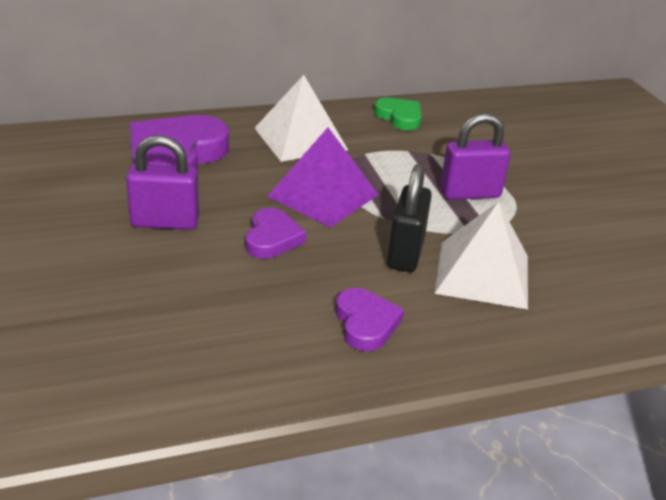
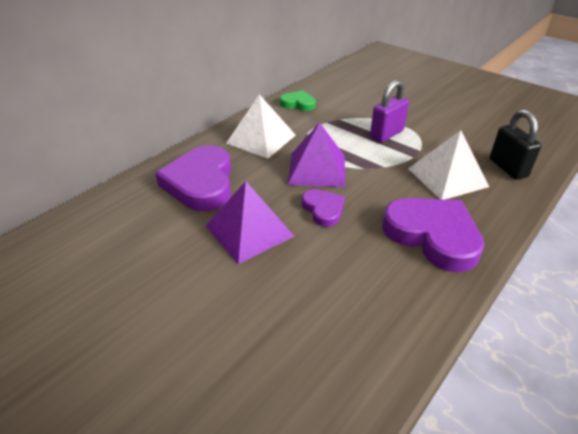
camera: 30 degrees left, 5 degrees up
purple padlock [126,135,199,230] -> purple pyramid [206,181,295,264]
purple heart [336,288,404,351] -> purple heart [382,198,484,273], size x1.90
black padlock [387,164,432,272] -> black padlock moved to [490,110,542,180]

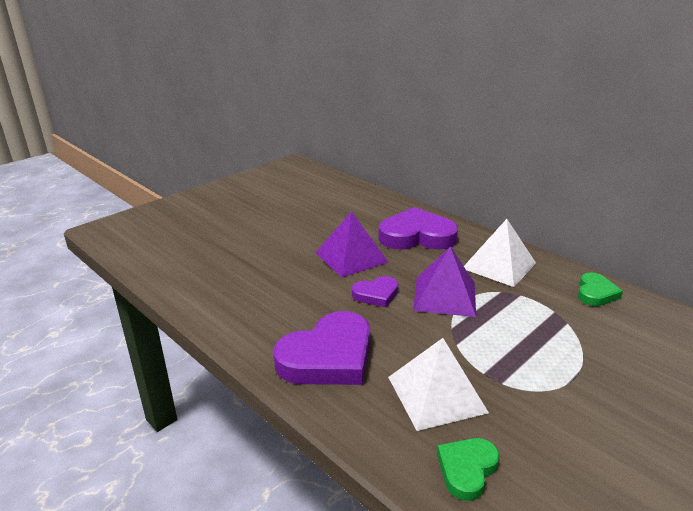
camera: 95 degrees right, 10 degrees down
purple padlock [370,80,409,142] -> none
black padlock [490,110,542,180] -> green heart [437,438,500,501]

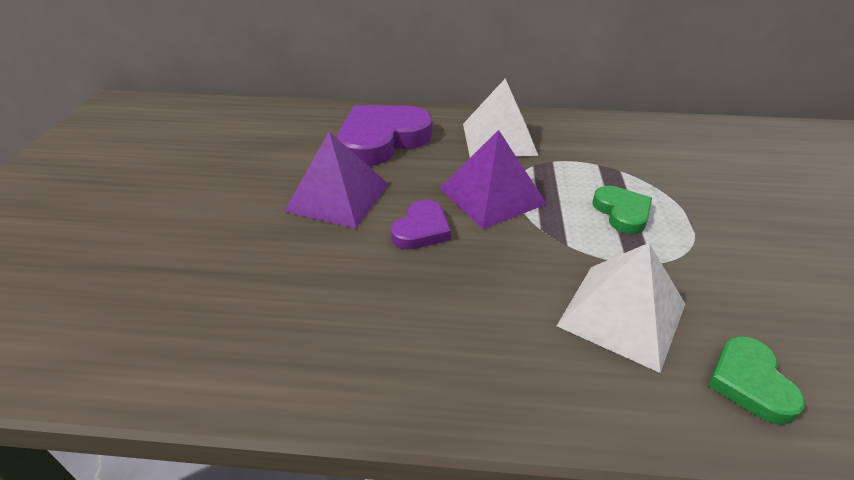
camera: 40 degrees left, 10 degrees up
purple heart [274,311,370,385] -> none
green heart [578,272,623,306] -> green heart moved to [592,186,652,234]

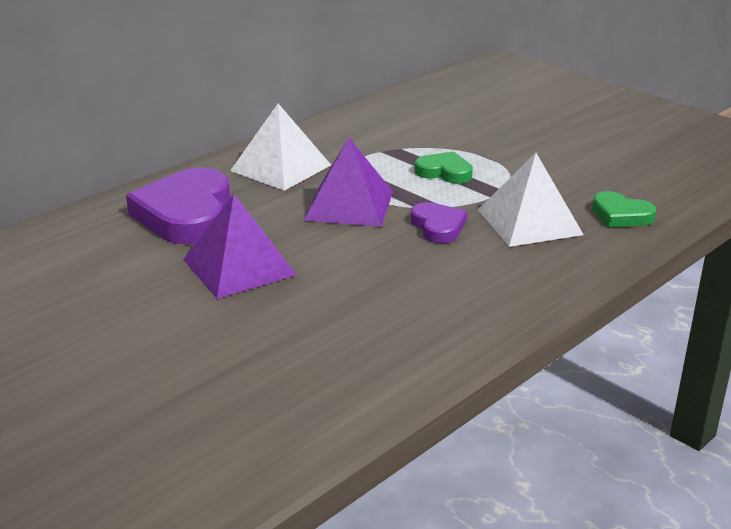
camera: 50 degrees left, 10 degrees down
purple heart [391,200,451,250] -> purple heart moved to [411,202,467,243]

